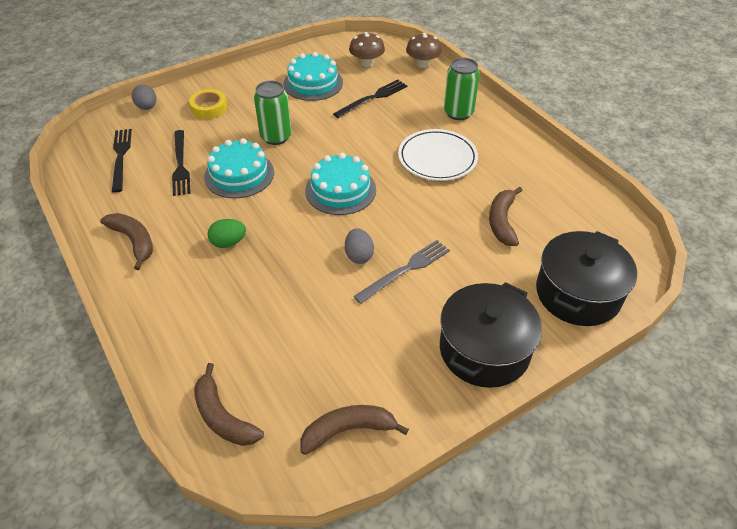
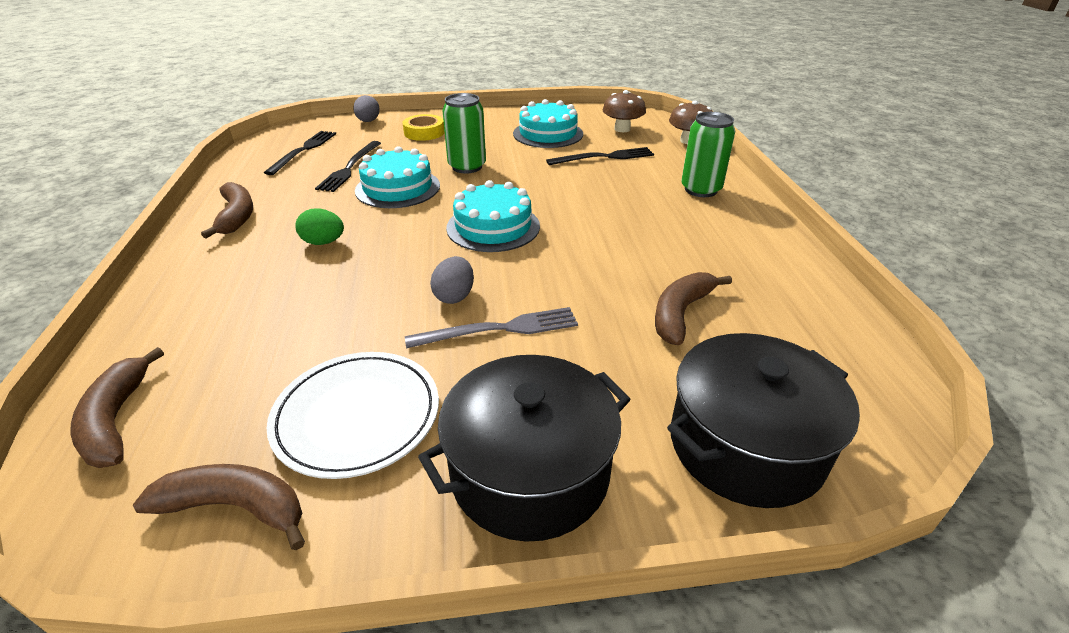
camera: 25 degrees right, 10 degrees down
white plate [398,129,478,181] -> white plate moved to [266,352,439,479]

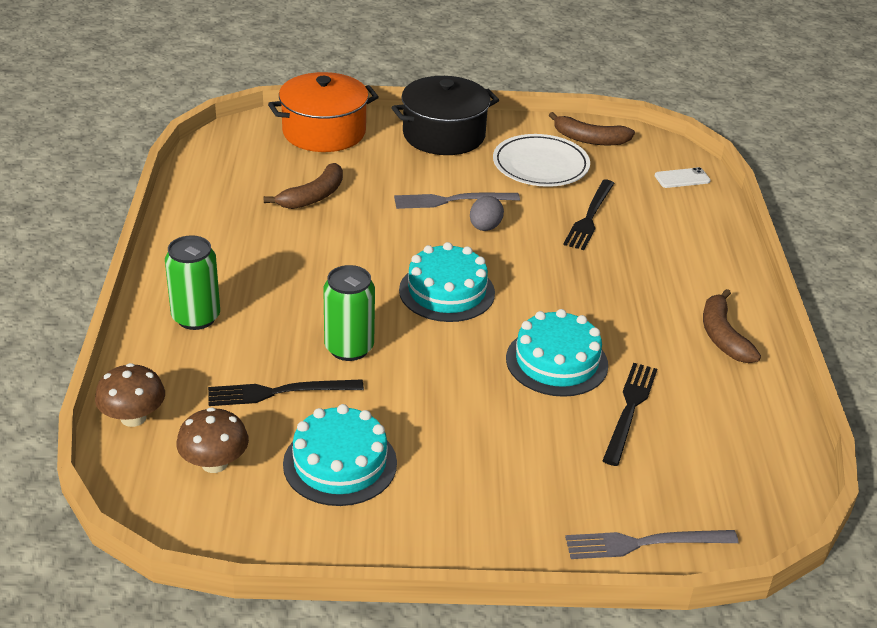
camera: 175 degrees left, 0 degrees up
brown banana [71,347,164,468] -> white phone [655,167,711,188]
black fork [264,131,336,175] -> black fork moved to [563,180,614,250]
green egg [295,209,344,245] -> none
grey egg [353,95,380,122] -> grey fork [565,530,739,559]
yellow tape [402,114,445,141] -> none
green can [442,93,486,174] -> green can moved to [323,265,375,361]
black pot [667,333,860,508] -> orange pot [268,72,379,152]

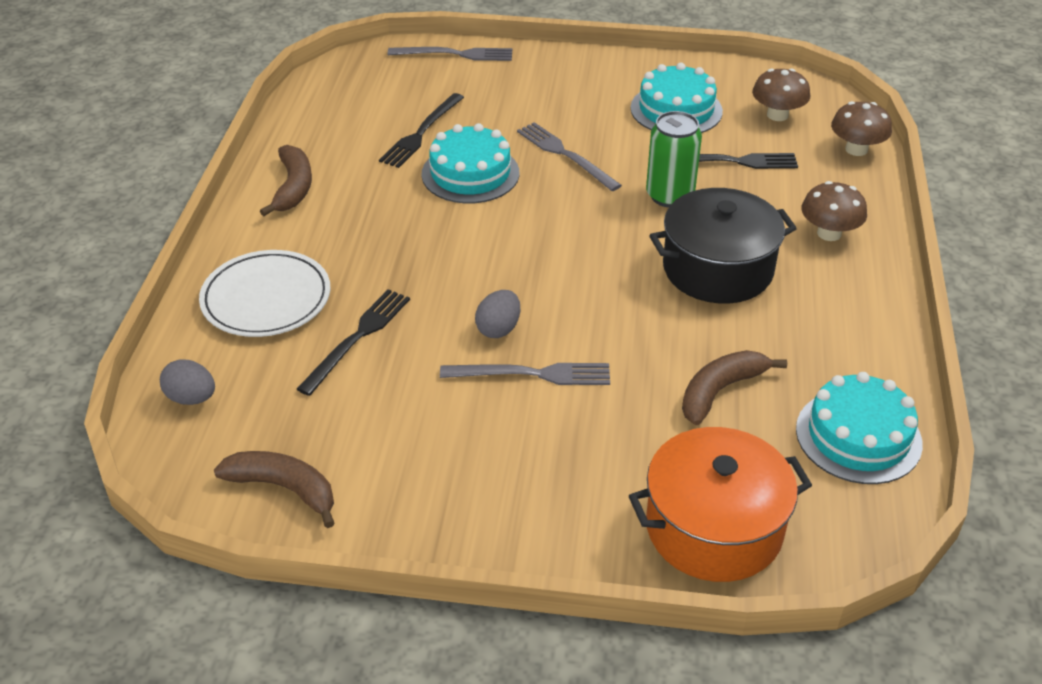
camera: 170 degrees left, 5 degrees up
green can [165,235,220,330] -> brown mushroom [801,181,867,241]
black pot [391,76,499,155] -> black pot moved to [649,188,797,304]
turquoise cake [399,242,495,322] -> turquoise cake moved to [796,372,923,484]
white plate [493,134,590,187] -> white plate moved to [199,250,331,337]
white phone [655,167,711,188] -> grey egg [160,359,215,405]
none -> grey fork [517,122,622,191]

